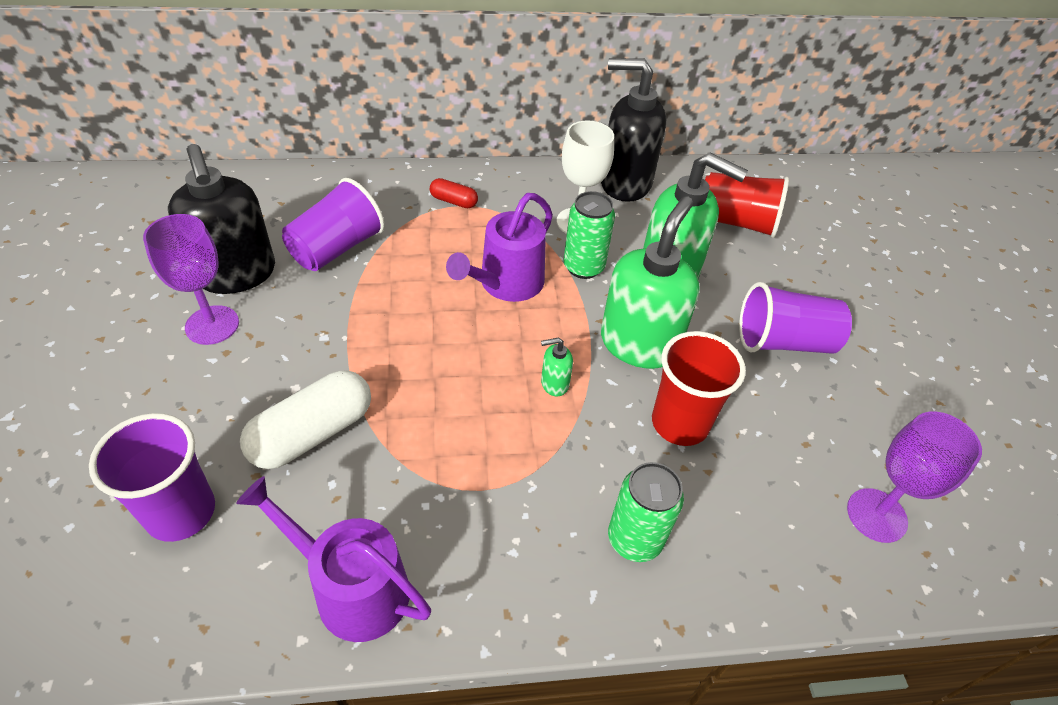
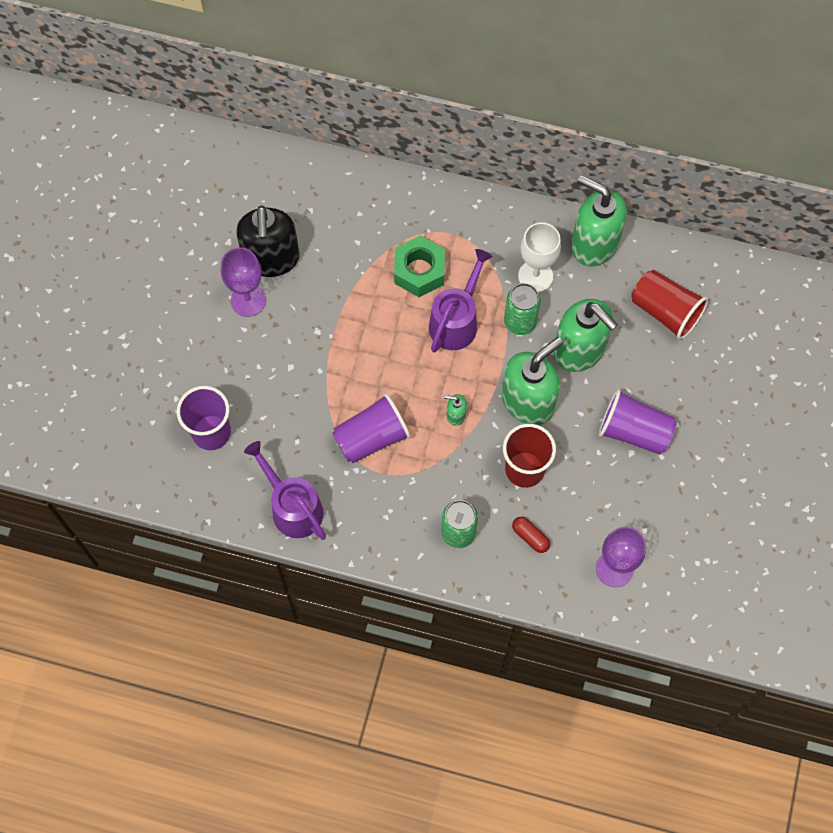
camera: 25 degrees right, 20 degrees up
white capsule [240,370,371,469] -> none
purple cup [282,178,385,271] -> purple cup moved to [333,393,411,463]
red capsule [430,178,478,208] -> red capsule moved to [512,517,550,553]
purple watering can [446,193,553,302] -> purple watering can turned 150 degrees clockwise [429,249,493,352]
black soap dispenser [601,58,666,202] -> green soap dispenser [571,175,627,267]
none -> green nut [394,235,445,297]

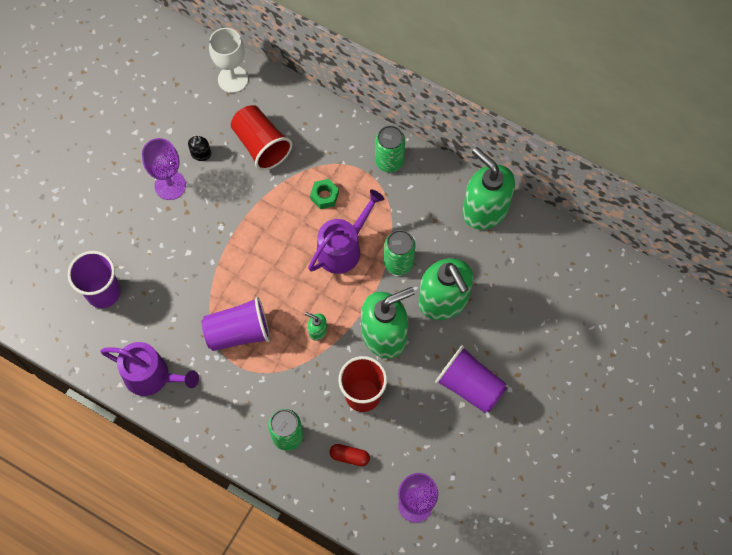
camera: 15 degrees right, 0 degrees up
black soap dispenser [236,205,299,277] -> black soap dispenser [188,136,211,161], size x0.41
purple watering can [244,441,326,540] -> purple watering can turned 135 degrees clockwise [100,342,199,396]
green nut [394,235,445,297] -> green nut [310,179,339,209], size x0.57
red capsule [512,517,550,553] -> red capsule turned 45 degrees counterclockwise [329,444,370,466]
white goblet [518,222,561,292] -> white goblet moved to [209,28,248,93]
red cup [631,270,708,340] -> red cup moved to [231,105,292,170]
none -> green can [375,125,405,172]

